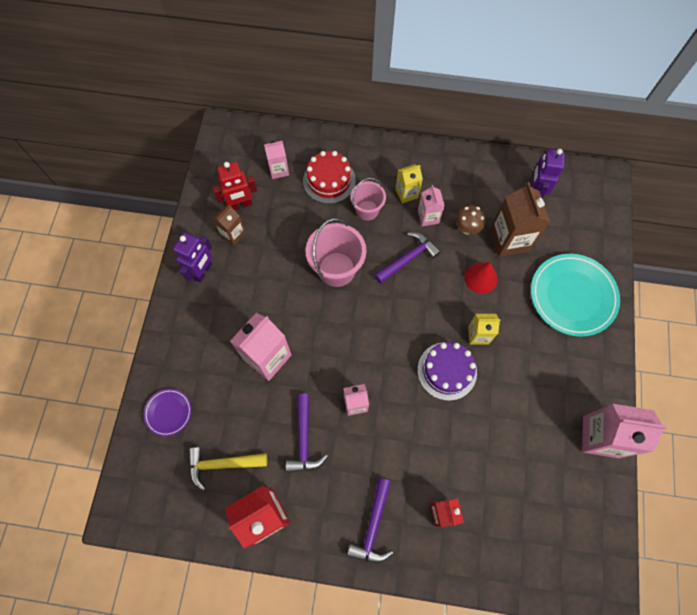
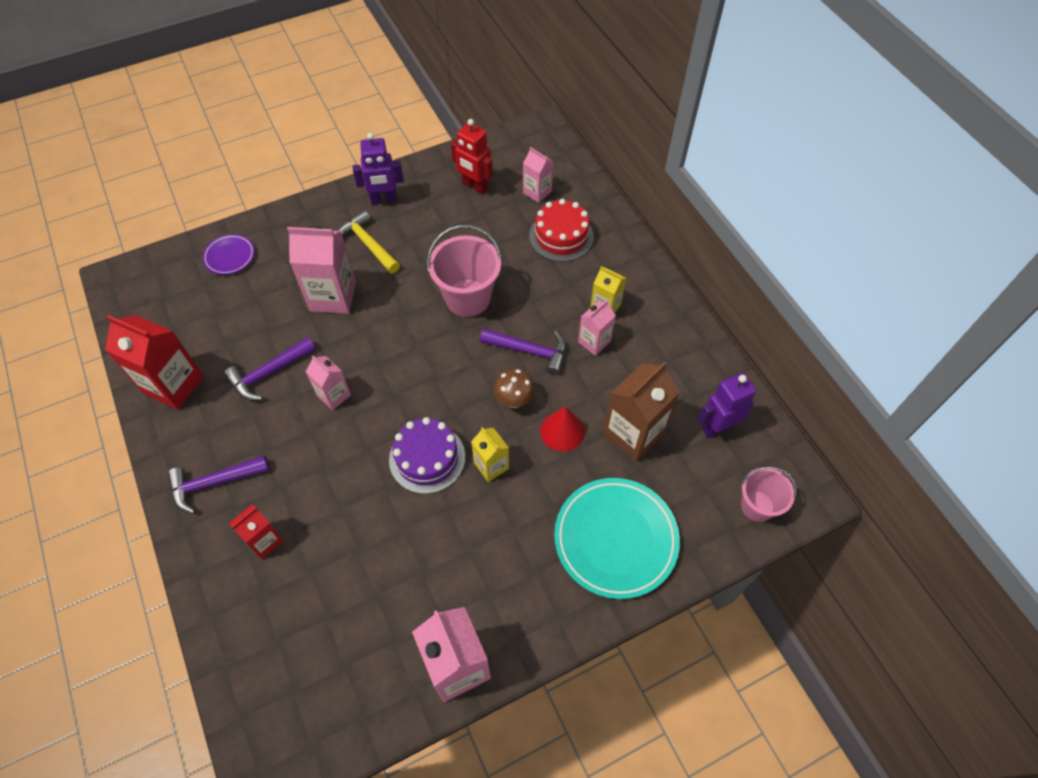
camera: 55 degrees right, 10 degrees down
yellow hammer [189,447,267,491] -> yellow hammer moved to [338,210,400,273]
brown carton [212,205,246,246] -> none
pink bucket [351,178,386,221] -> pink bucket moved to [741,466,797,522]
brown mushroom [456,205,486,234] -> brown mushroom moved to [494,369,535,408]

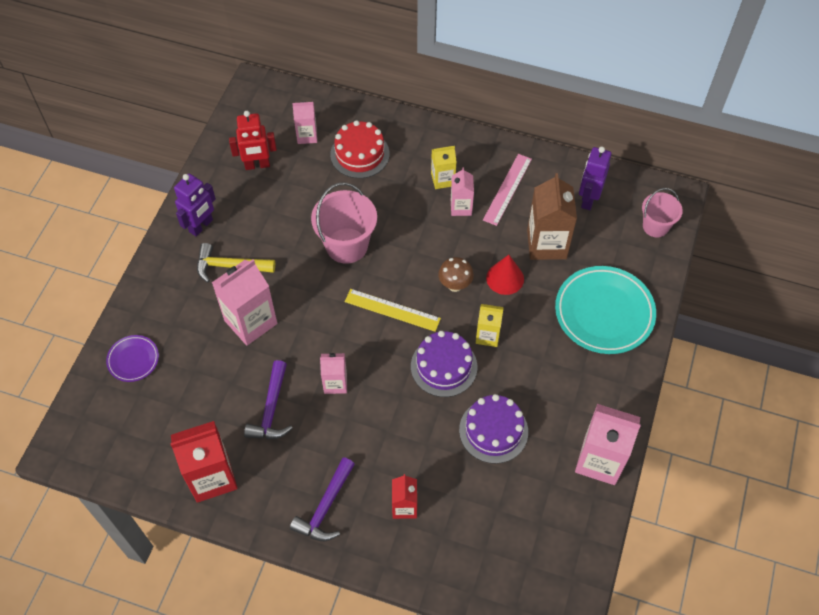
camera: 45 degrees left, 0 degrees up
purple hammer [480,328,566,375] -> none
none -> yellow ruler [345,289,441,332]
none -> purple cake [459,394,528,464]
none -> pink ruler [483,154,532,226]

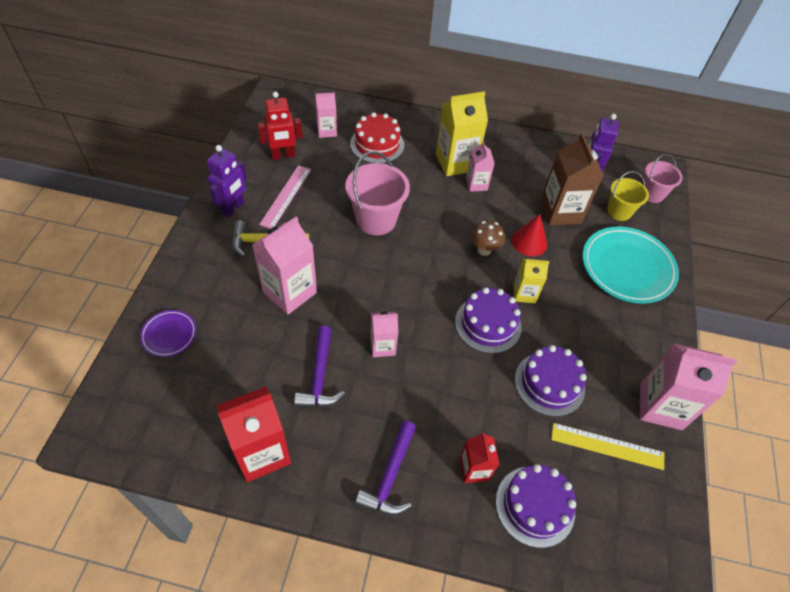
camera: 10 degrees left, 5 degrees down
yellow ruler [345,289,441,332] -> yellow ruler moved to [551,423,664,470]
yellow carton [431,146,457,189] -> yellow carton [436,91,488,176], size x1.76
pink ruler [483,154,532,226] -> pink ruler moved to [259,165,311,229]
none -> purple cake [496,464,576,548]
none -> yellow bucket [607,171,649,221]

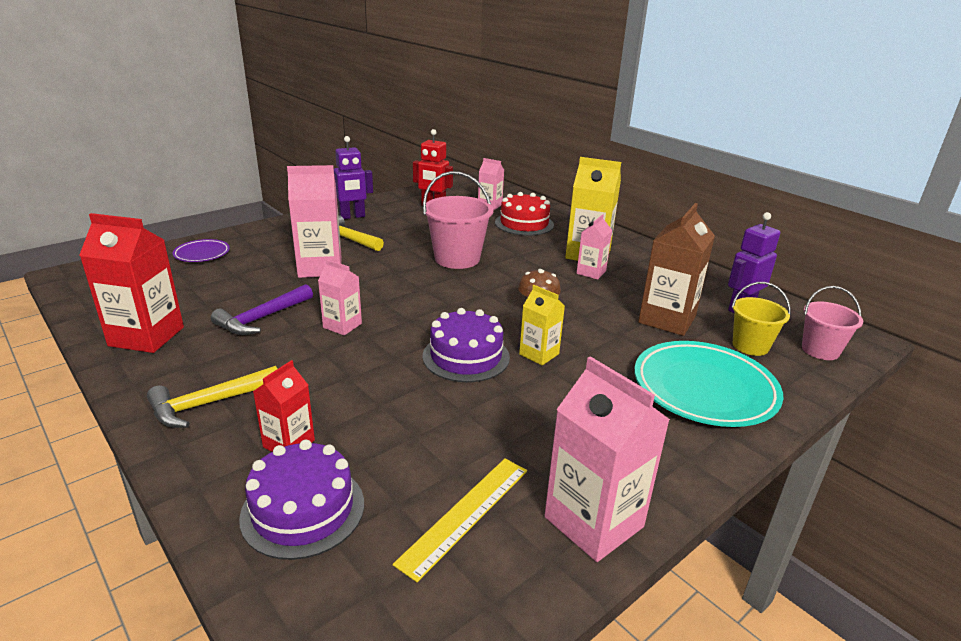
camera: 40 degrees right, 25 degrees down
pink ruler [259,165,311,229] -> none
purple hammer [355,420,416,516] -> yellow hammer [147,366,278,428]
red cone [512,214,547,256] -> none
purple cake [515,345,587,417] -> none
yellow ruler [551,423,664,470] -> yellow ruler turned 75 degrees clockwise [393,459,527,582]

